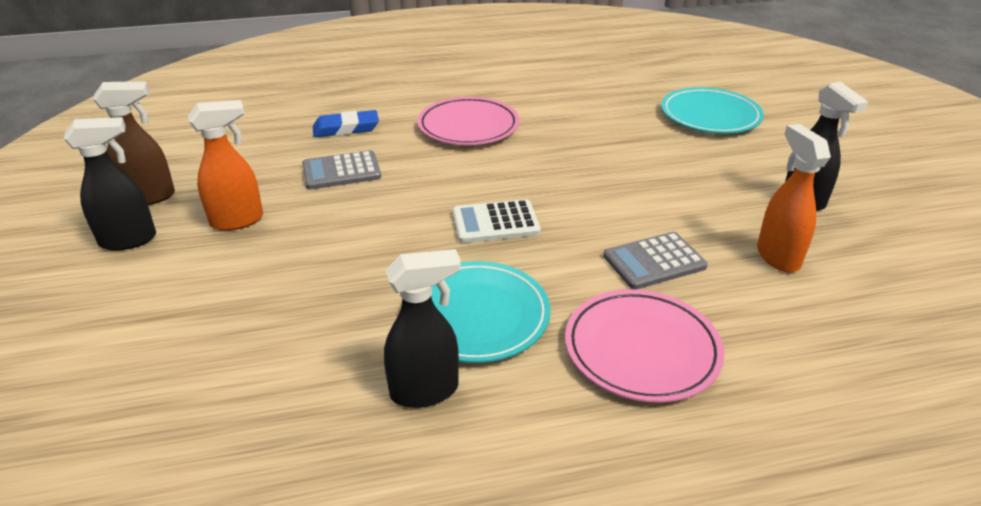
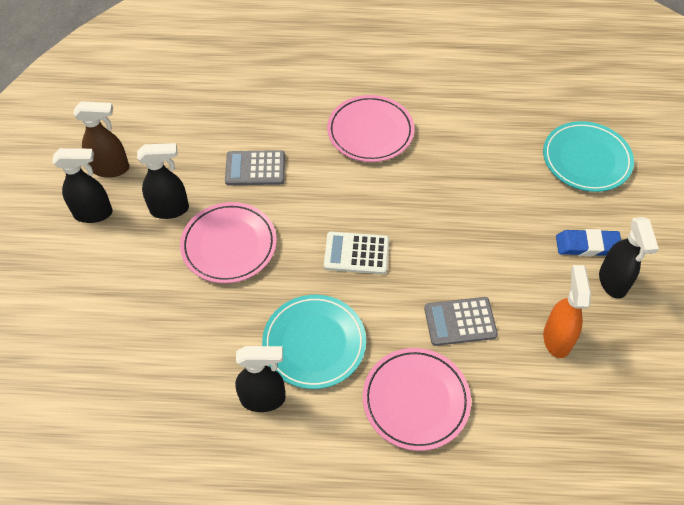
camera: 15 degrees right, 20 degrees up
orange spray bottle [188,100,263,231] -> black spray bottle [137,143,189,219]
blue eraser [313,110,379,137] -> blue eraser moved to [556,229,621,256]
none -> pink plate [180,202,277,283]

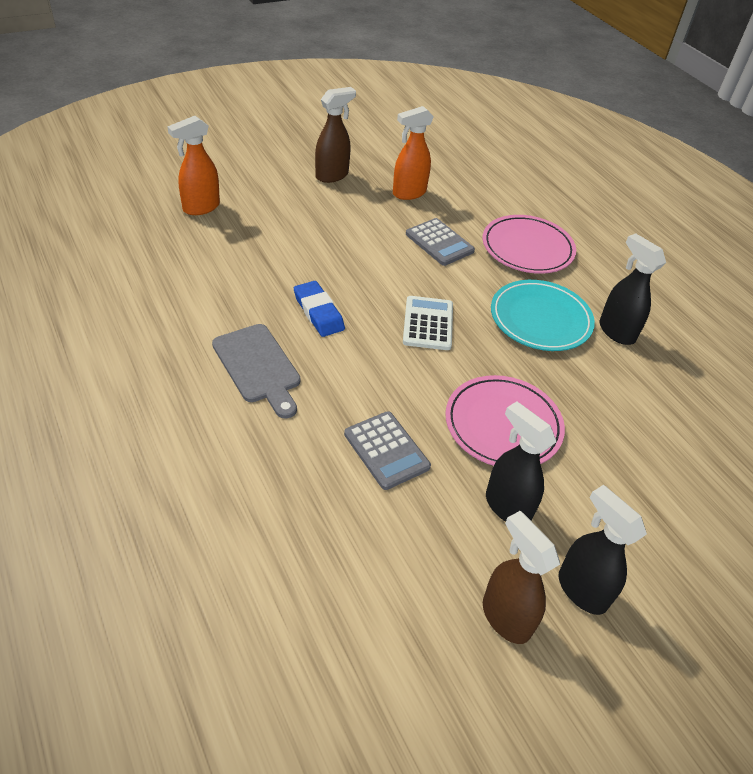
camera: 125 degrees left, 10 degrees down
white calculator [324,231,389,274] -> white calculator turned 150 degrees counterclockwise [403,296,453,350]
pink plate [327,95,414,162] -> grey cutting board [212,324,301,419]
turquoise plate [543,121,634,192] -> orange spray bottle [167,116,220,215]
blue eraser [556,229,621,256] -> blue eraser moved to [294,281,345,337]
black spray bottle [599,217,659,299] -> brown spray bottle [315,87,356,183]

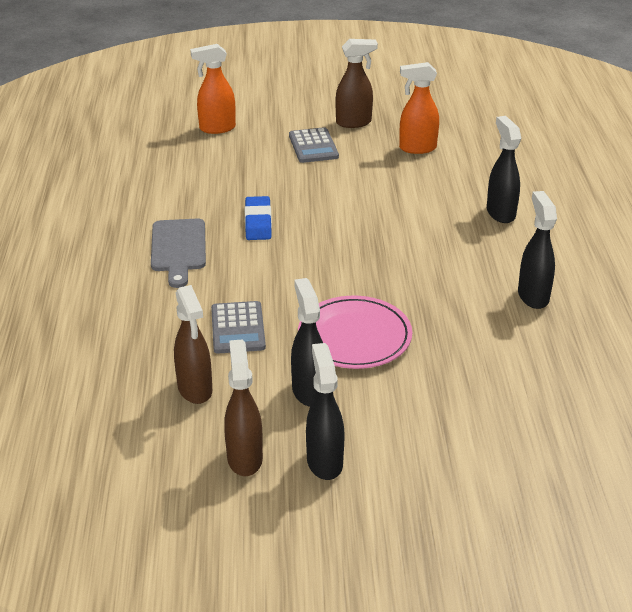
camera: 30 degrees right, 10 degrees down
white calculator [403,296,453,350] -> none
grey calculator [406,218,475,266] -> grey calculator moved to [289,127,339,163]
pink plate [483,215,576,274] -> black spray bottle [487,116,521,223]
turquoise plate [491,280,595,351] -> none
none -> brown spray bottle [174,285,212,404]

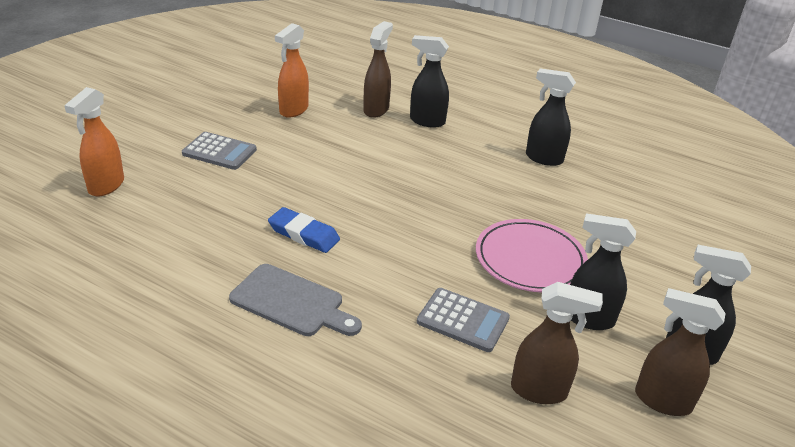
camera: 60 degrees left, 0 degrees up
brown spray bottle [336,39,378,128] -> brown spray bottle moved to [364,21,393,118]

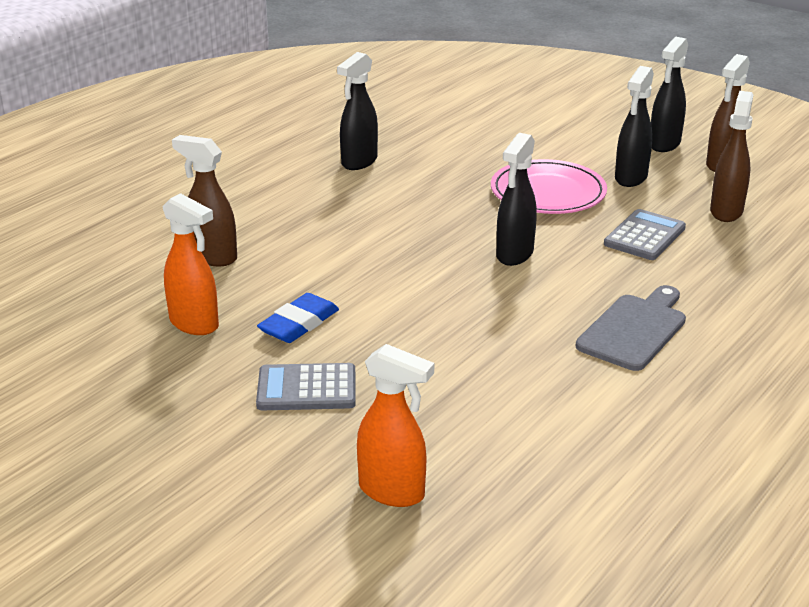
camera: 80 degrees left, 5 degrees down
grey calculator [182,132,257,170] -> grey calculator turned 120 degrees counterclockwise [256,363,356,410]
blue eraser [268,207,340,253] -> blue eraser moved to [257,293,339,343]
black spray bottle [410,35,449,128] -> black spray bottle moved to [496,133,537,266]

